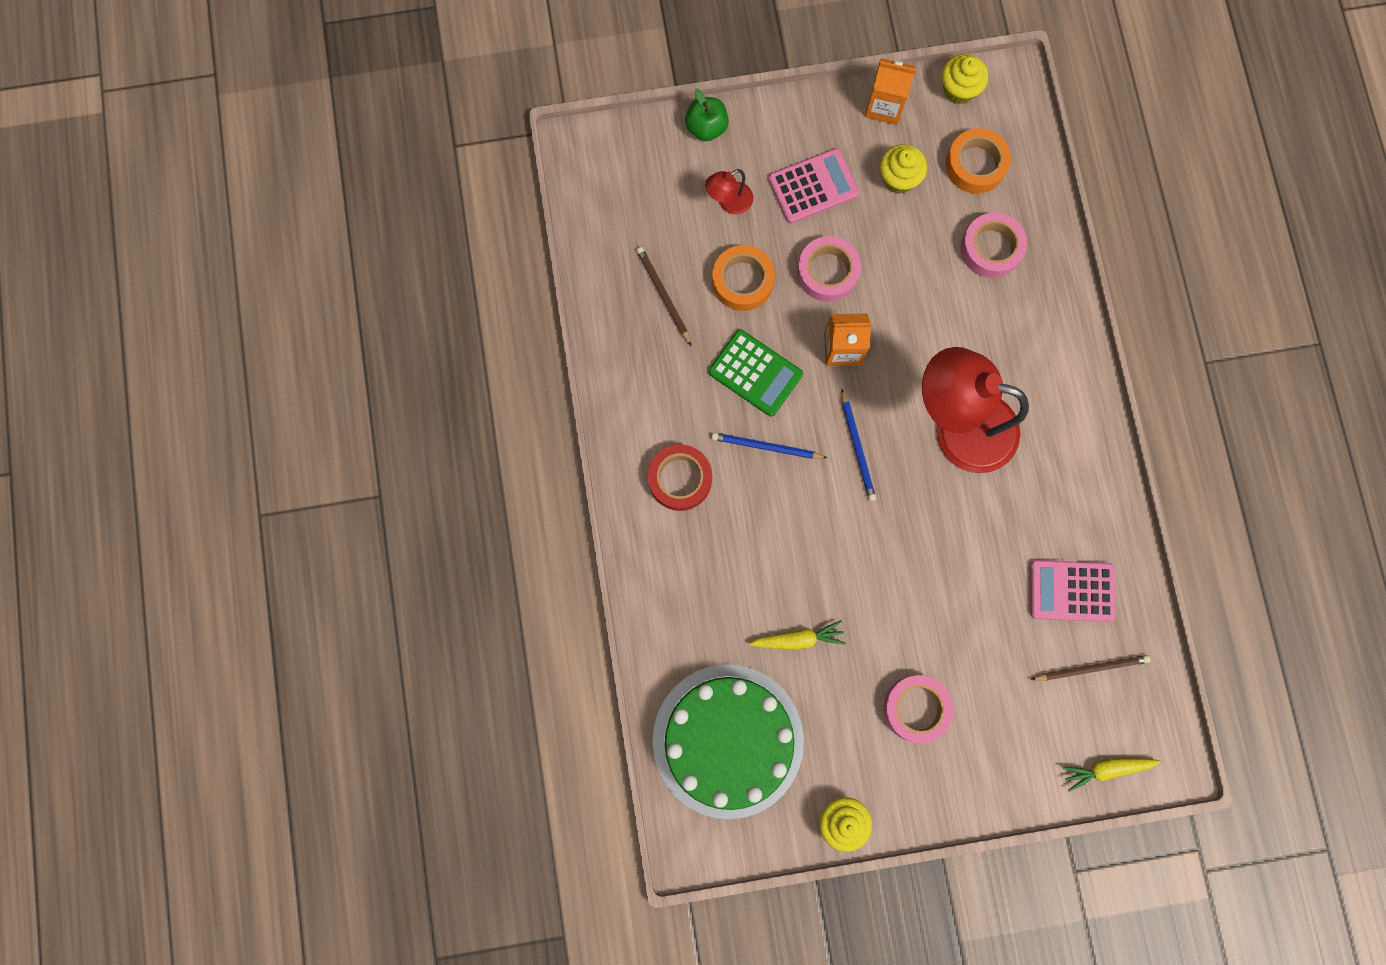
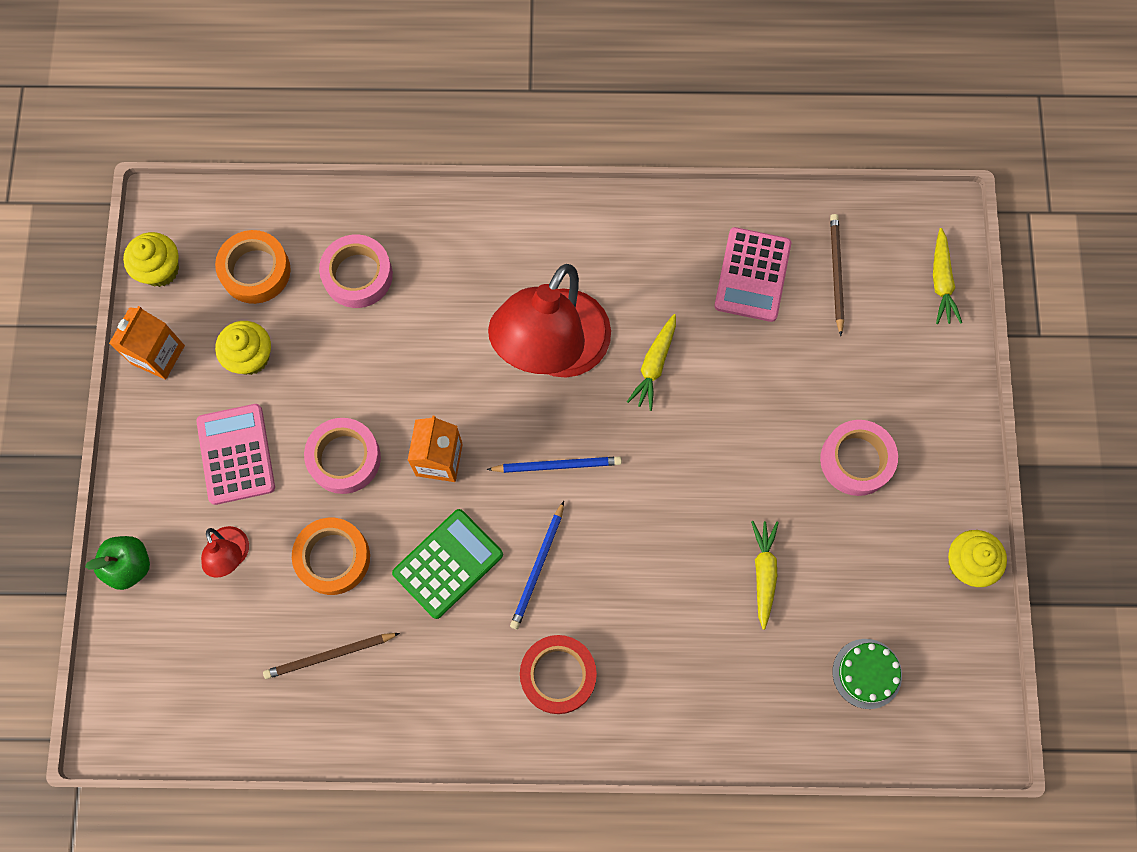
camera: 80 degrees left, 5 degrees down
green cake [653,664,804,819] -> green cake [833,639,902,709], size x0.40
none -> yellow carrot [627,314,676,411]

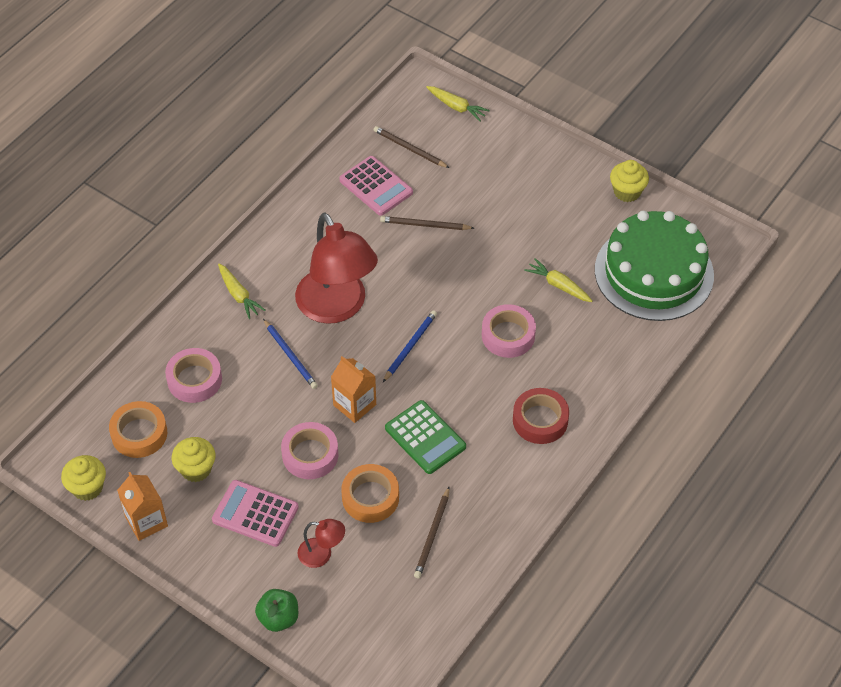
camera: 55 degrees left, 20 degrees down
green calculator [392,509,503,619] -> green calculator turned 150 degrees clockwise [385,400,466,474]
blue pencil [510,501,564,629] -> blue pencil moved to [263,319,318,389]
yellow carrot [627,314,676,411] -> yellow carrot moved to [218,264,266,319]
pink tape [820,420,898,496] -> pink tape moved to [482,304,536,358]
green cake [833,639,902,709] -> green cake [595,211,714,321], size x2.49
none -> brown pencil [380,216,474,230]

